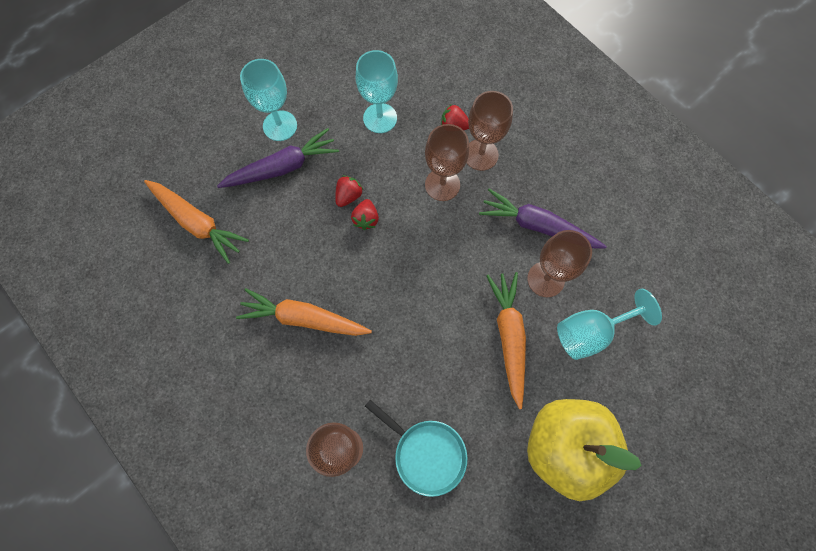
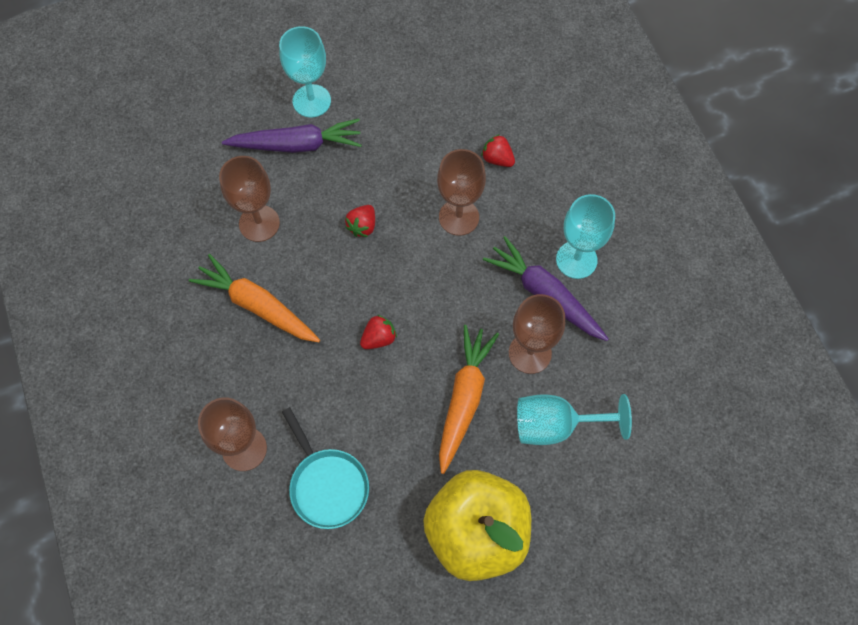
camera: 20 degrees right, 5 degrees down
orange carrot [144,180,249,264] -> none
red strawberry [335,175,363,207] -> red strawberry moved to [360,315,397,349]
turquoise goblet [356,50,398,133] -> turquoise goblet moved to [556,194,615,279]
brown goblet [467,91,513,171] -> brown goblet moved to [219,156,280,242]

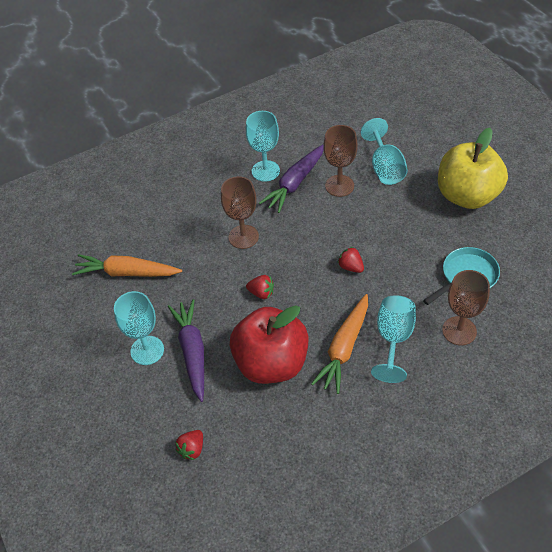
camera: 95 degrees left, 15 degrees down
brown goblet [219,156,280,242] -> red apple [230,305,309,384]
orange carrot [439,325,499,474] -> orange carrot moved to [72,254,182,277]
red strawberry [481,134,515,167] -> red strawberry moved to [175,430,203,460]
none -> turquoise goblet [371,295,416,383]

